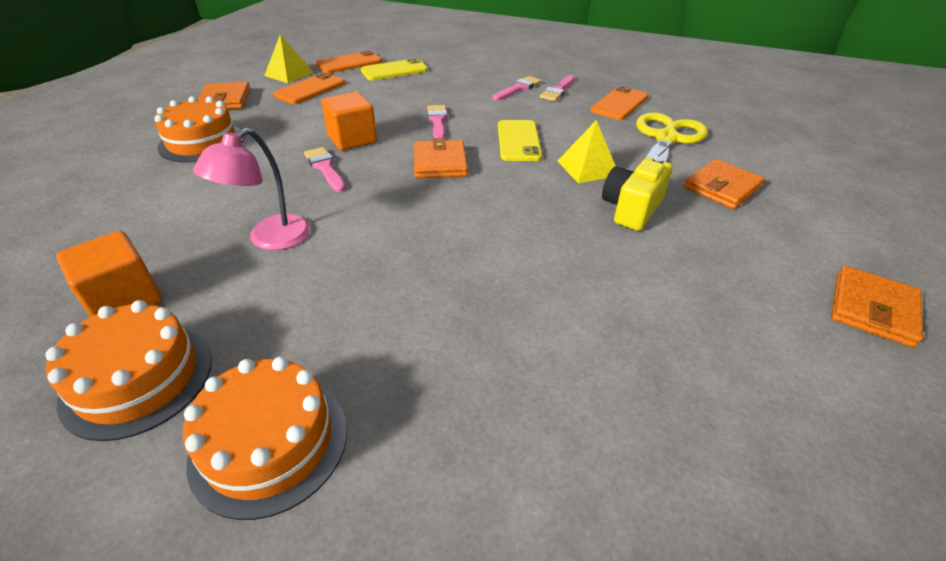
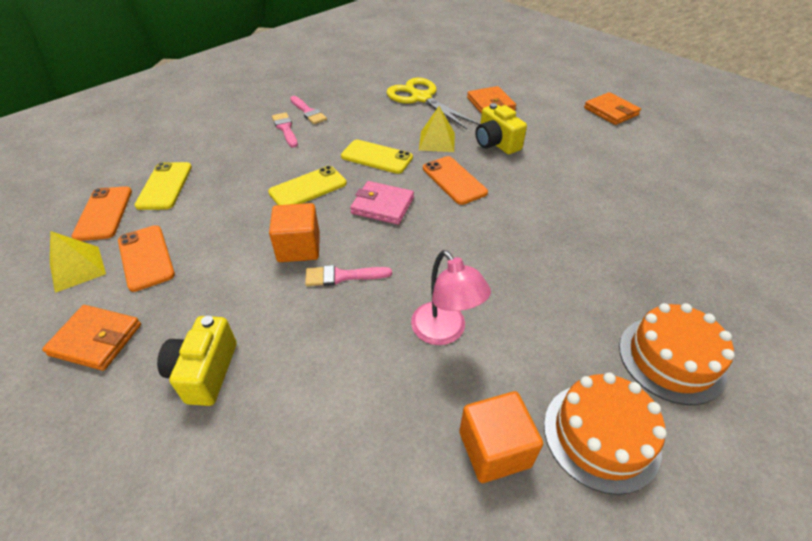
camera: 65 degrees left, 5 degrees up
orange cake [154,96,244,163] -> yellow camera [157,316,237,406]
orange wallet [414,138,468,178] -> pink wallet [350,181,414,225]
pink brush [427,105,447,138] -> yellow phone [268,166,347,205]
orange phone [590,86,648,120] -> orange phone moved to [423,156,488,205]

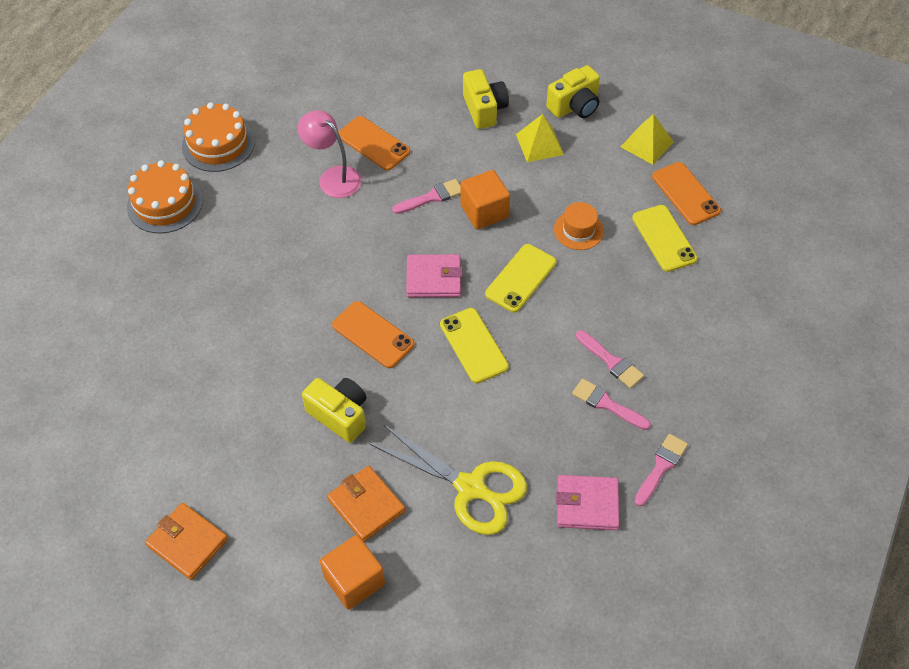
camera: 160 degrees right, 10 degrees up
orange wallet [42,305,141,371] -> yellow camera [546,65,600,118]
orange phone [118,225,175,292] -> orange phone moved to [338,116,410,171]
yellow phone [341,140,413,174] -> yellow phone turned 60 degrees clockwise [440,308,509,383]
yellow pyramid [419,106,455,152] -> yellow pyramid moved to [516,114,564,162]
orange cube [459,391,543,483] -> orange cube moved to [320,535,385,610]
none -> orange hat [554,202,604,250]
none -> pink wallet [556,475,620,530]
none -> pink brush [634,434,688,506]

